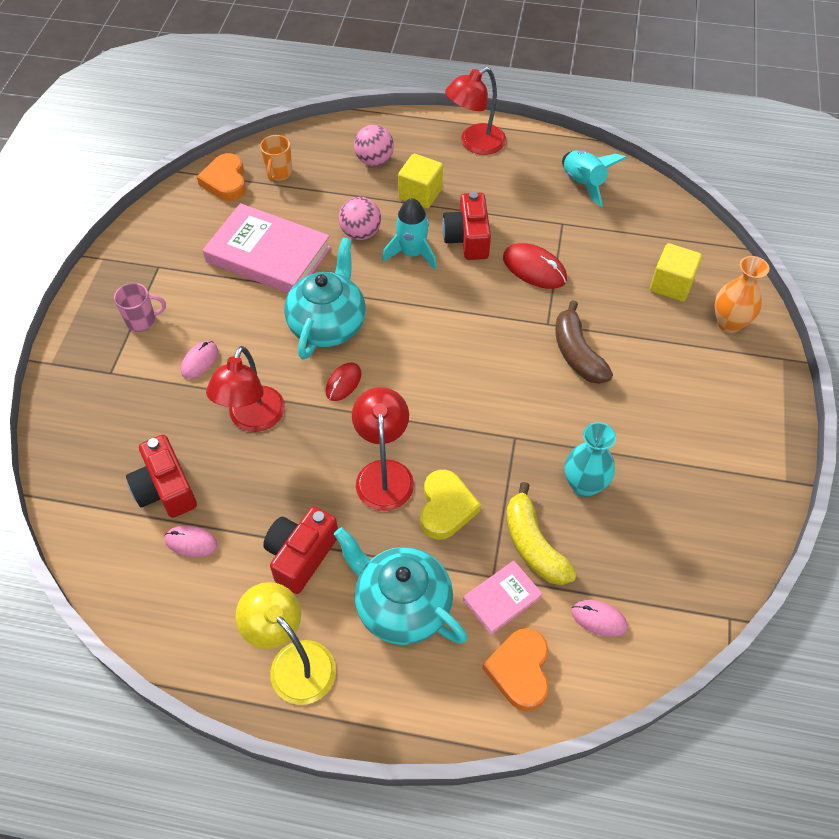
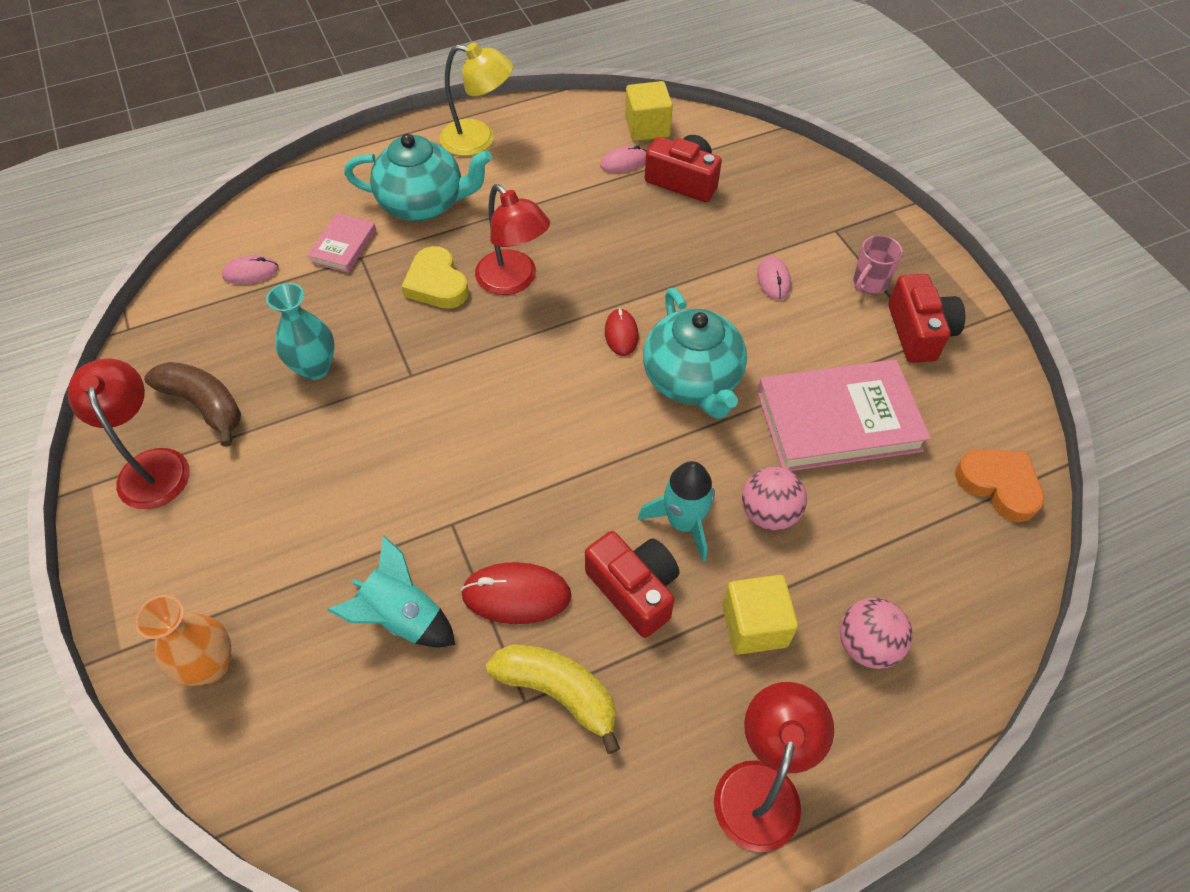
camera: 145 degrees right, 0 degrees up
red lamp [206,346,285,432] -> red lamp moved to [68,358,190,509]
orange mug [260,135,292,181] -> none
red camera [263,506,338,594] -> red camera moved to [888,274,965,363]
orange heart [482,628,549,711] -> none
yellow banana [506,482,577,585] -> yellow banana moved to [486,644,620,754]
brown banana [555,300,613,384] -> brown banana moved to [144,362,241,447]
turquoise rocket [562,150,627,207] -> turquoise rocket moved to [327,535,455,647]
yellow cube [650,243,702,302] -> yellow cube moved to [625,81,673,141]

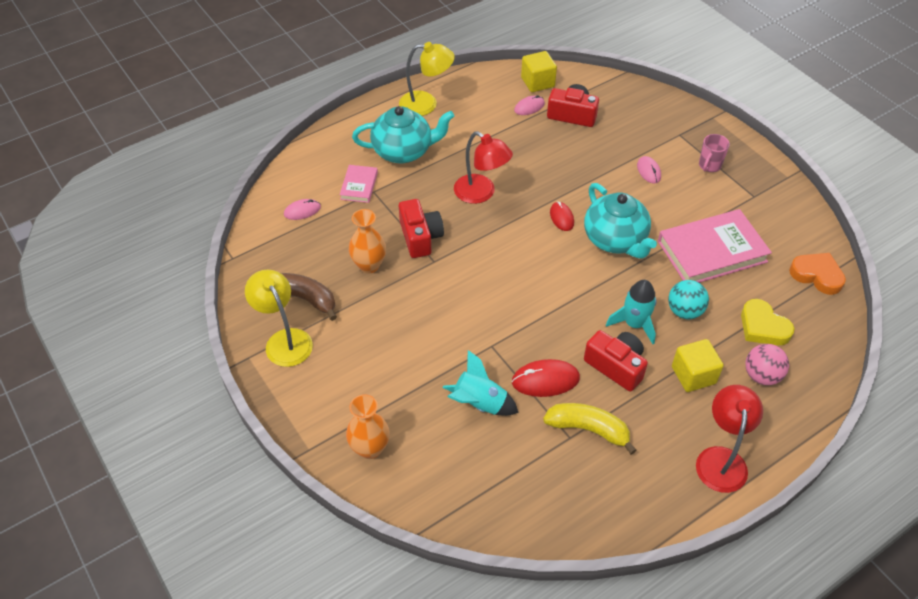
camera: 10 degrees left, 5 degrees down
red lamp [68,358,190,509] -> yellow lamp [245,270,313,367]
turquoise vase [266,283,335,380] -> orange vase [349,209,386,274]
yellow heart [401,246,469,309] -> yellow heart moved to [741,299,795,345]
pink ball [742,467,807,530] -> turquoise ball [668,280,709,319]
red camera [888,274,965,363] -> red camera moved to [399,199,444,258]

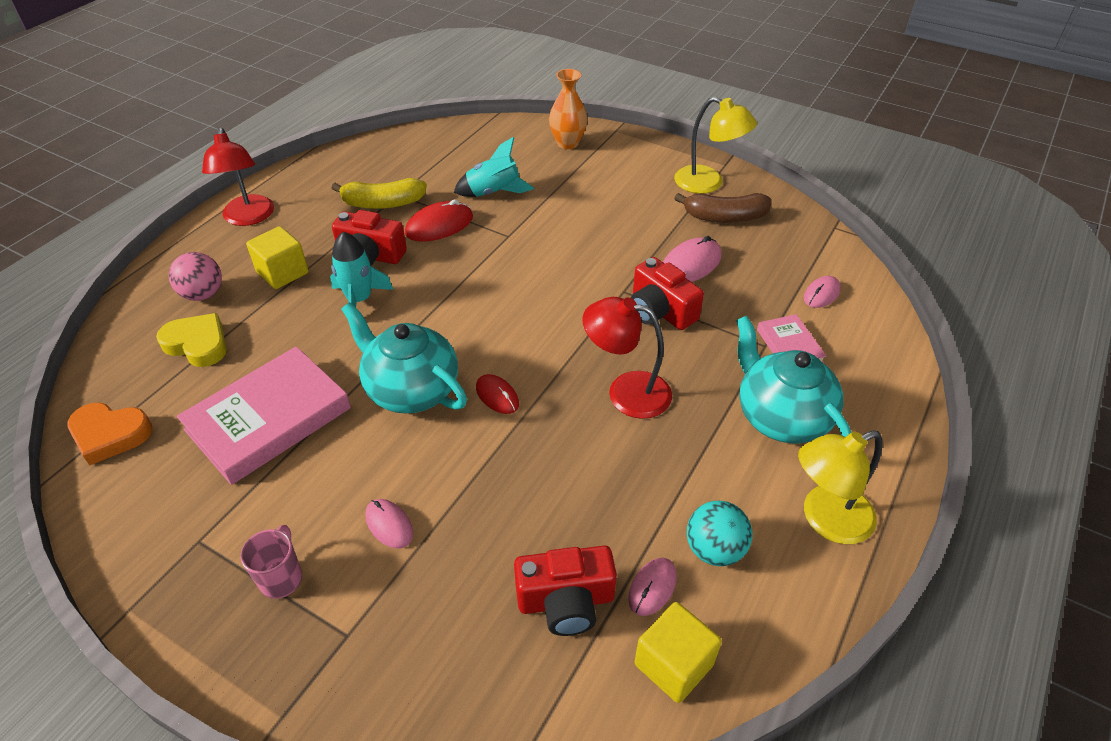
camera: 155 degrees right, 5 degrees down
orange vase [349,209,386,274] -> pink mouse [663,236,721,282]
turquoise teapot [352,106,454,163] -> turquoise teapot turned 90 degrees clockwise [736,315,851,443]
turquoise ball [668,280,709,319] -> turquoise ball moved to [687,501,752,566]

